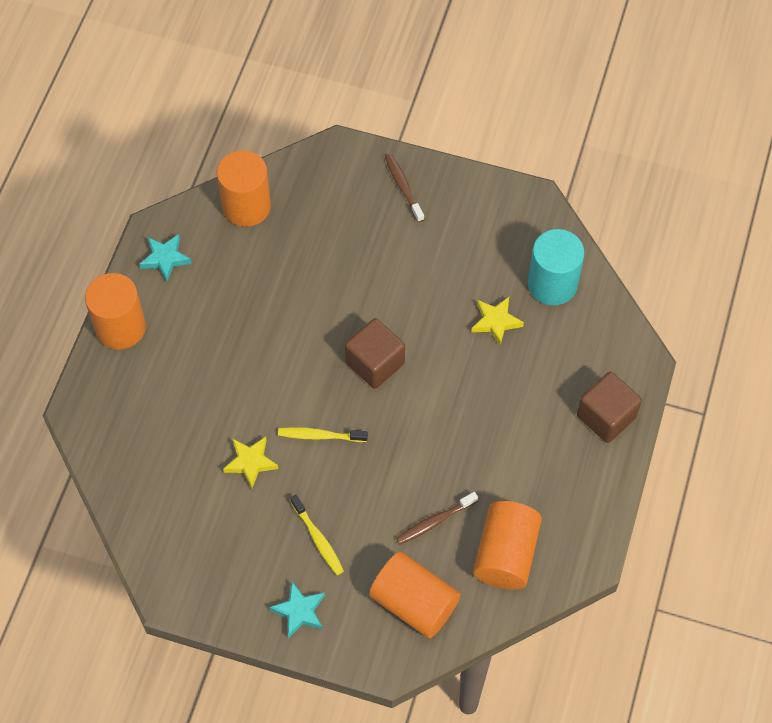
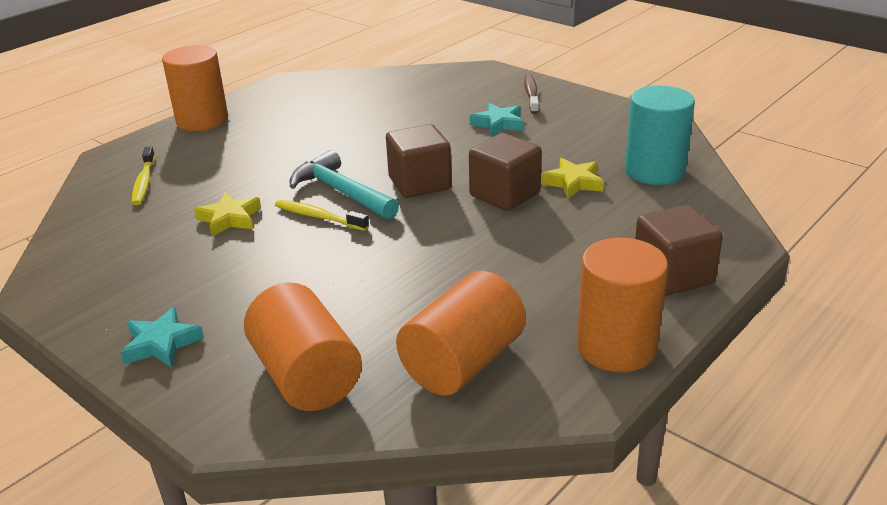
camera: 25 degrees right, 30 degrees down
turquoise star [139,234,192,282] -> turquoise star moved to [470,103,524,137]
orange cylinder [217,150,271,227] -> orange cylinder moved to [577,238,668,372]
yellow toothbrush [290,495,344,575] -> yellow toothbrush moved to [132,146,155,205]
brown toothbrush [396,492,478,545] -> none
none -> turquoise hammer [290,150,399,219]
none -> brown cube [469,133,542,211]

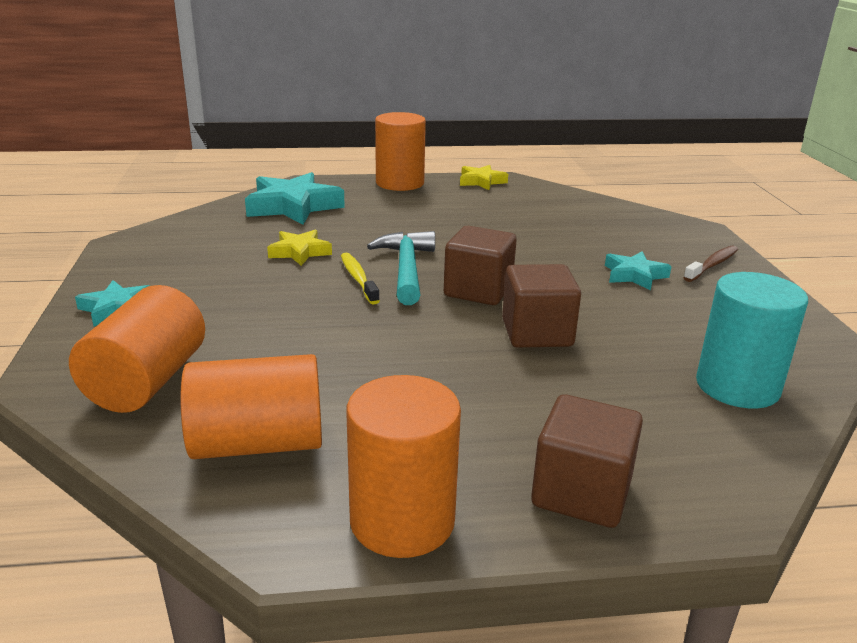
camera: 40 degrees right, 5 degrees down
yellow toothbrush [132,146,155,205] -> turquoise star [245,172,345,225]
yellow star [541,158,604,199] -> yellow star moved to [460,165,508,190]

